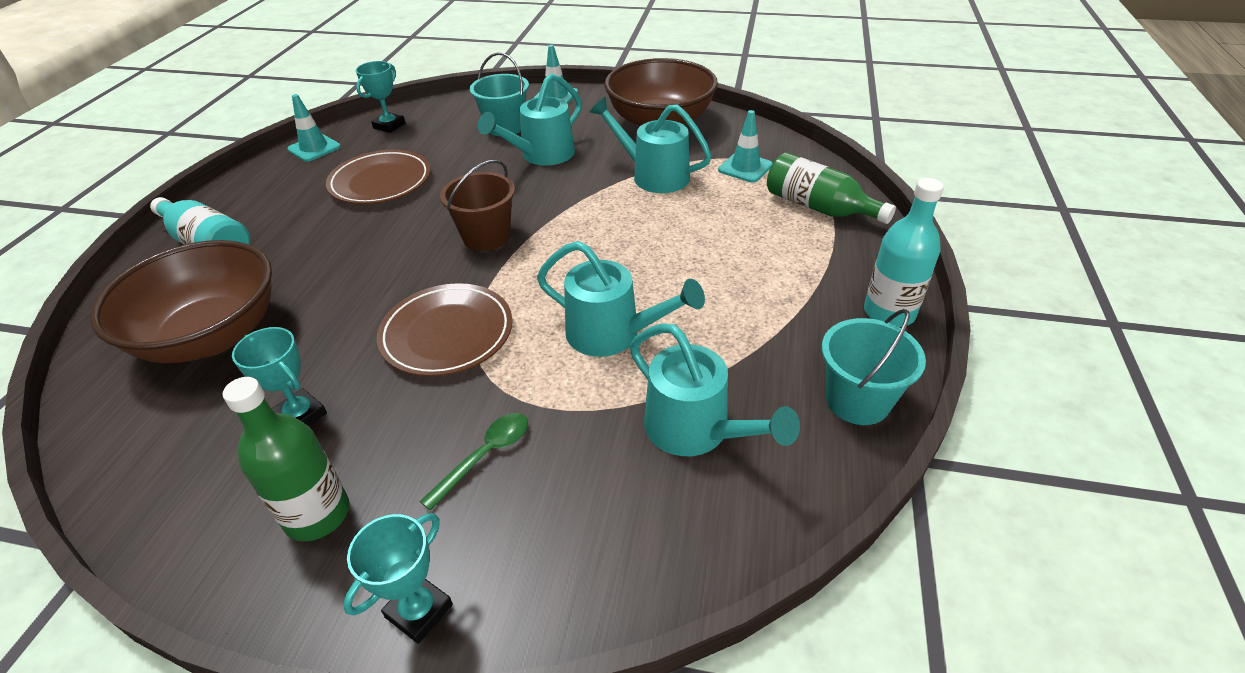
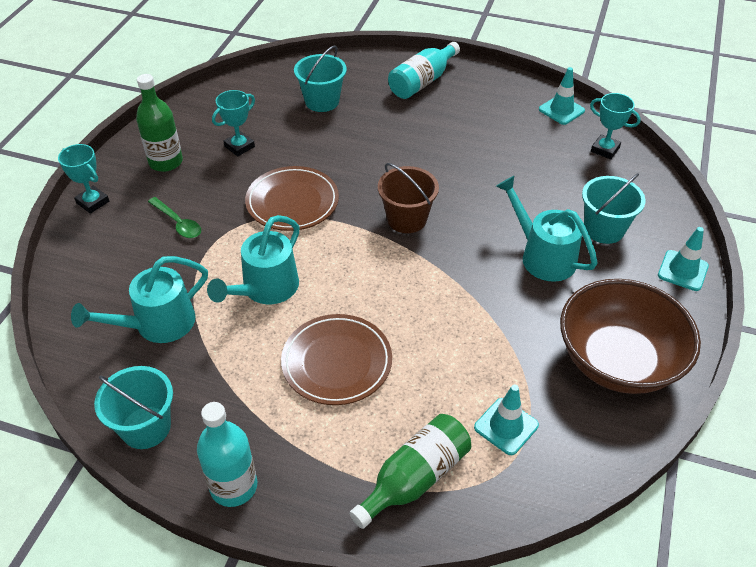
camera: 95 degrees right, 5 degrees up
brown bowl [90,240,272,363] -> turquoise bucket [294,45,347,112]
brown plate [326,150,431,204] -> brown plate moved to [281,314,392,405]
turquoise watering can [590,97,712,193] -> none

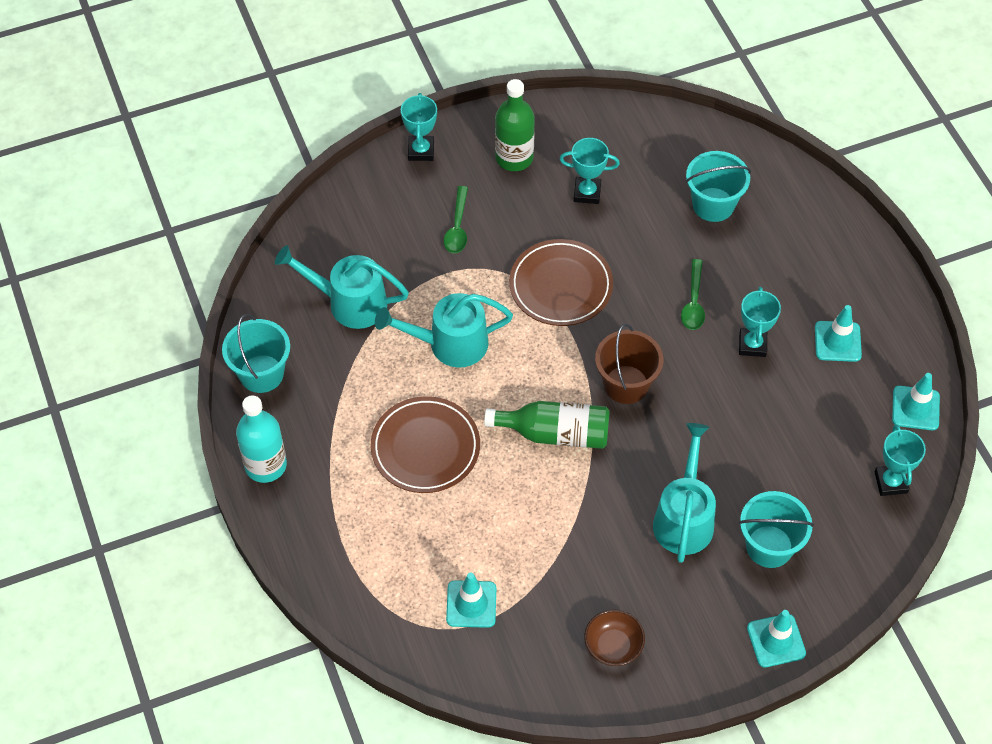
camera: 50 degrees right, 10 degrees up
green bottle [349,414,471,529] -> green bottle moved to [484,401,610,449]
turquoise bottle [388,42,460,99] -> none
brown bowl [560,279,701,394] -> brown bowl [584,610,645,666], size x0.43
none -> green spoon [681,259,705,330]
none -> turquoise trophy [739,287,781,357]
none -> turquoise traffic cone [815,305,862,362]

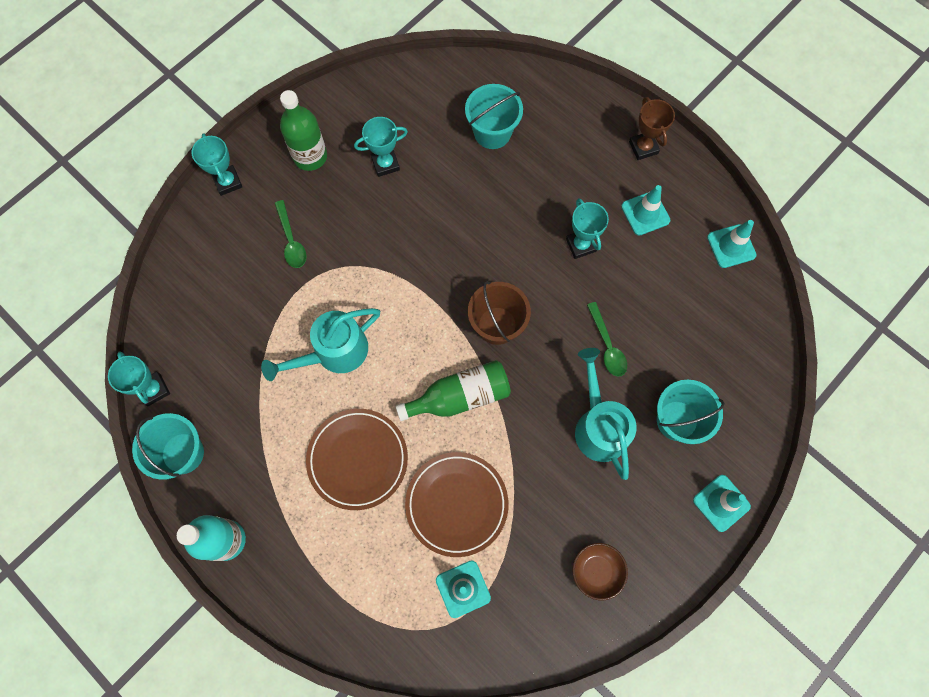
camera: 25 degrees left, 15 degrees up
turquoise watering can [275,245,409,329] -> none
brown plate [509,239,613,326] -> brown plate moved to [405,452,508,557]
green spoon [681,259,705,330] -> green spoon moved to [587,302,627,377]
turquoise trophy [875,424,926,496] -> turquoise trophy moved to [108,351,170,406]
none -> brown trophy [629,97,675,160]

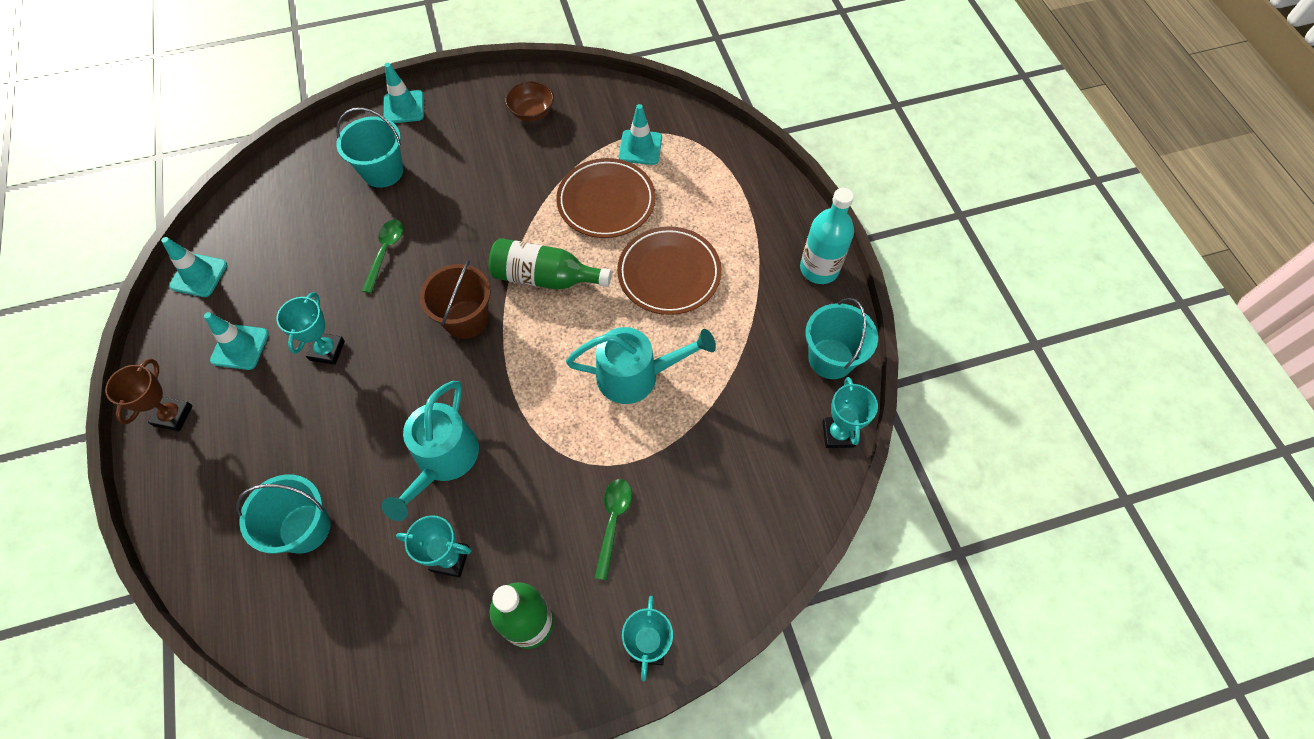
camera: 150 degrees left, 10 degrees down
turquoise watering can [575,348,636,480] -> turquoise watering can moved to [382,381,479,521]

